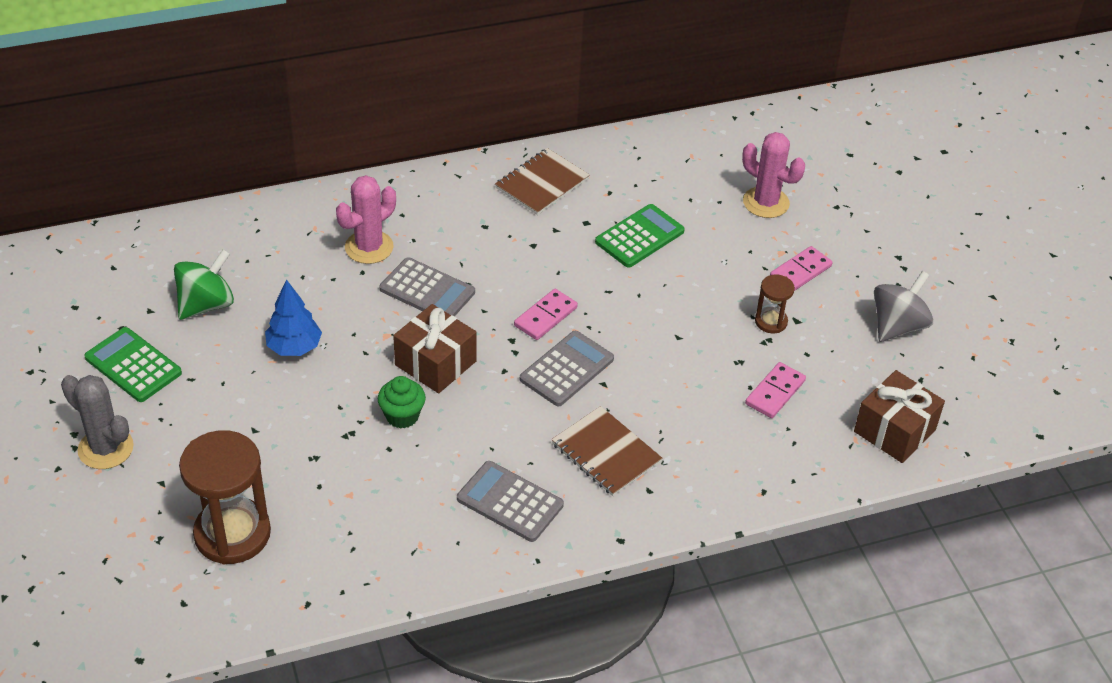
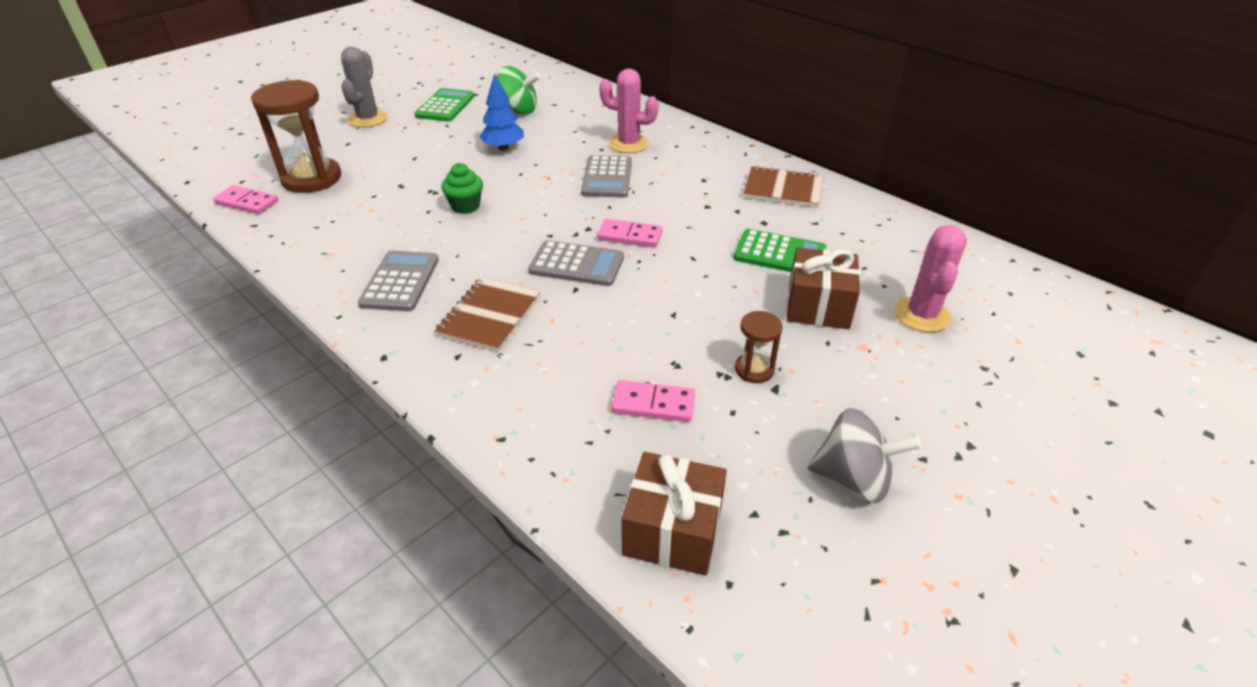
camera: 65 degrees right, 5 degrees down
brown gift [393,304,477,394] -> brown gift moved to [787,247,860,329]
pink domino [770,246,833,291] -> pink domino moved to [213,185,278,214]

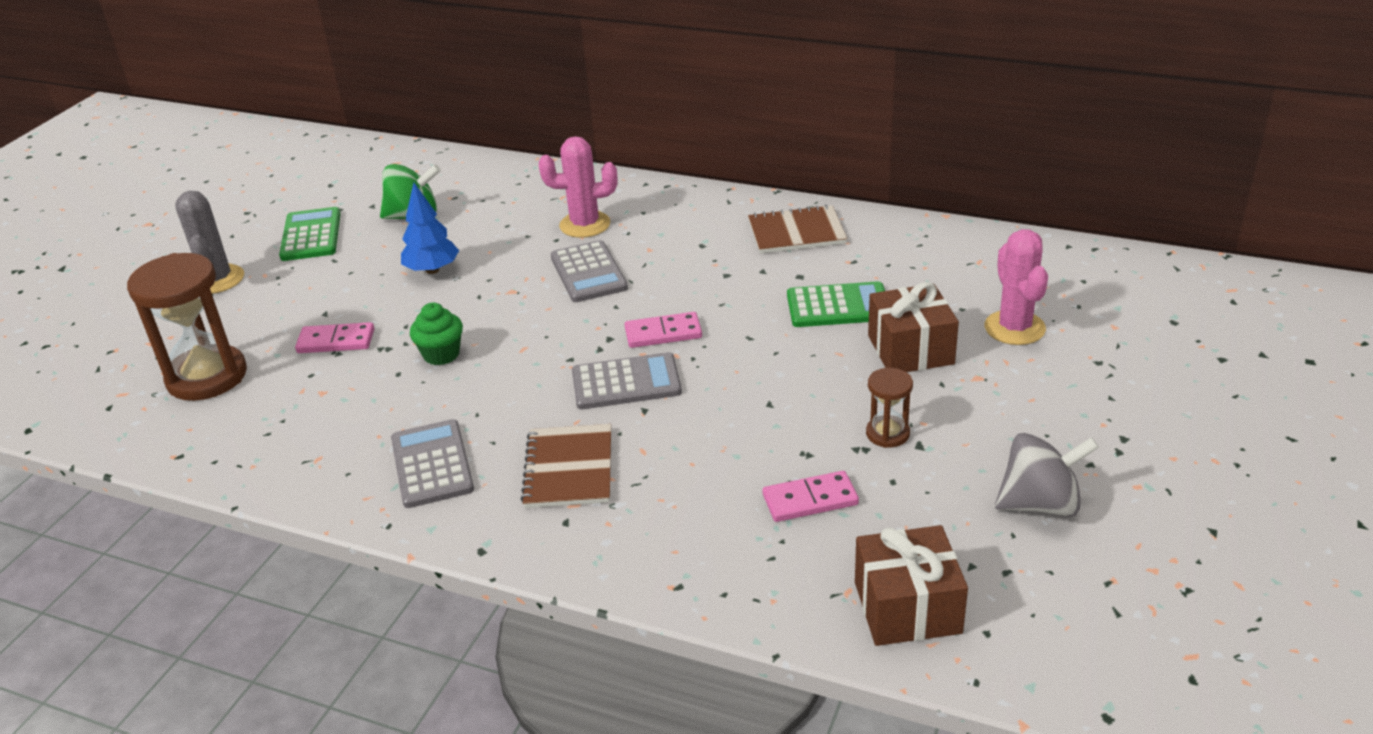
camera: 20 degrees left, 5 degrees down
pink domino [213,185,278,214] -> pink domino moved to [295,322,374,353]

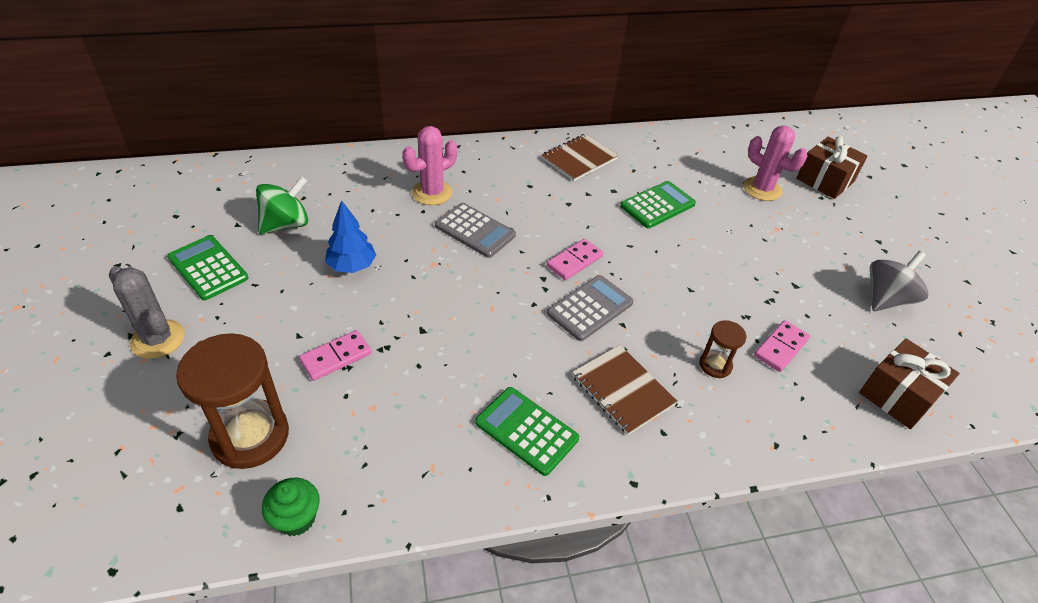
camera: 40 degrees left, 10 degrees up
grey calculator [391,419,474,508] -> green calculator [475,387,579,476]
green cupcake [410,303,463,365] -> green cupcake moved to [262,478,320,536]
brown hourglass [866,368,913,448] -> brown hourglass moved to [700,320,747,378]
brown gift [868,282,959,372] -> brown gift moved to [796,136,867,199]

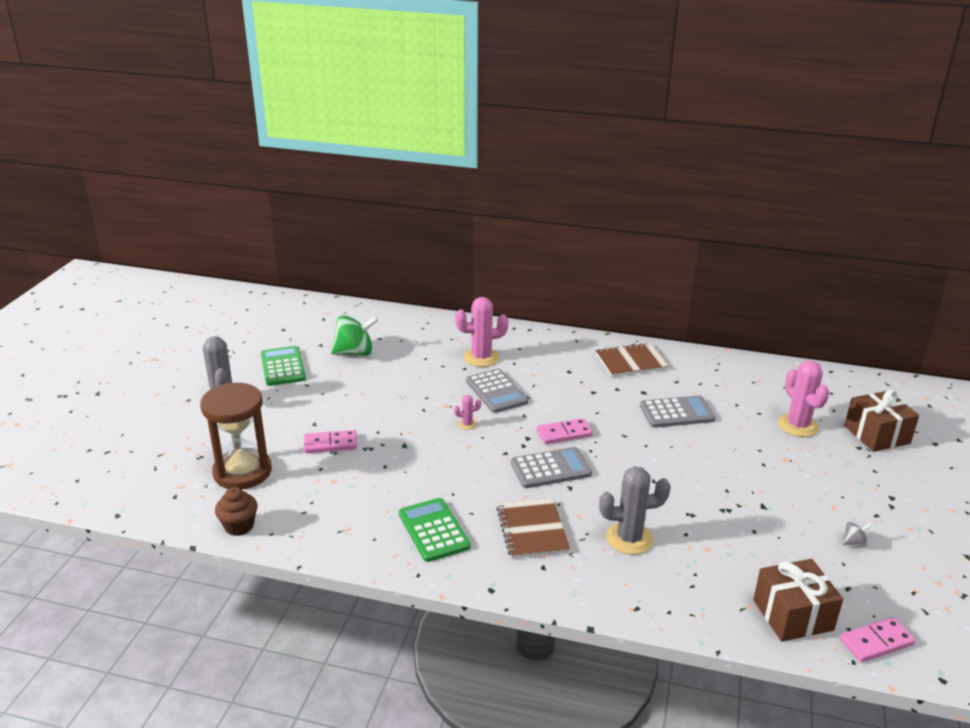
camera: 30 degrees right, 15 degrees down
green cupcake [262,478,320,536] -> brown cupcake [215,487,258,536]
blue tree [325,200,376,273] -> none
green calculator [620,181,696,228] -> grey calculator [640,395,716,428]
brown hourglass [700,320,747,378] -> grey cactus [599,466,671,554]
pink domino [754,320,810,372] -> pink domino moved to [840,617,916,662]
grey spinning top [870,251,929,311] -> grey spinning top [842,522,872,546], size x0.45
none -> pink cactus [454,395,481,430]

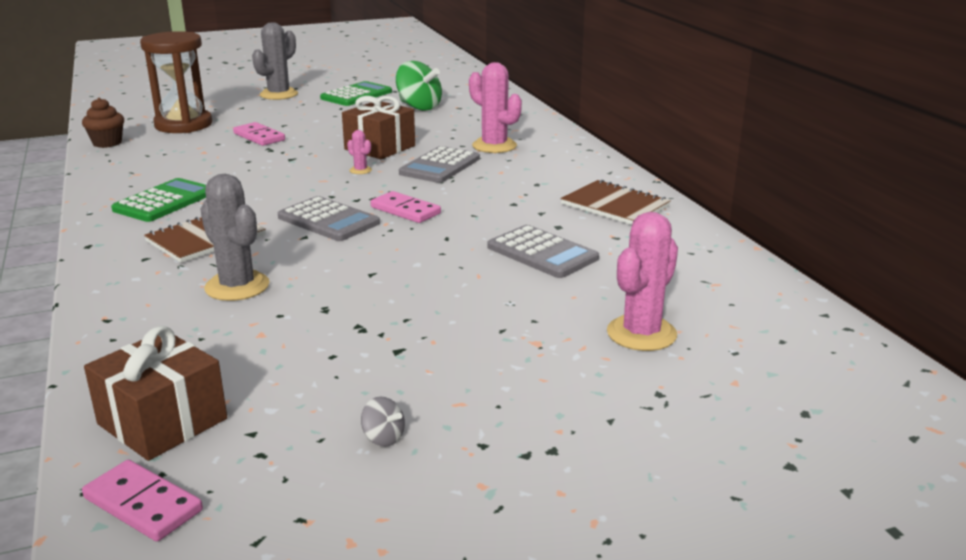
camera: 55 degrees right, 5 degrees down
brown gift [844,390,919,452] -> brown gift moved to [342,96,415,159]

